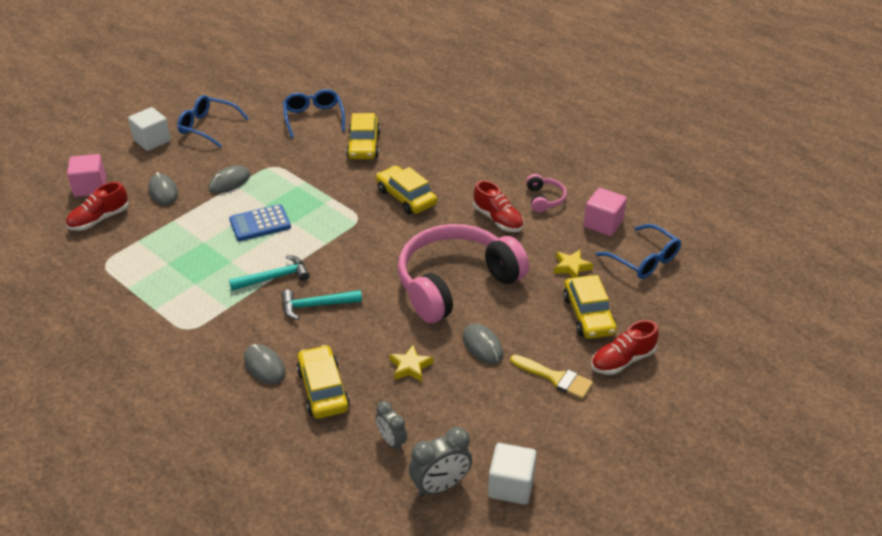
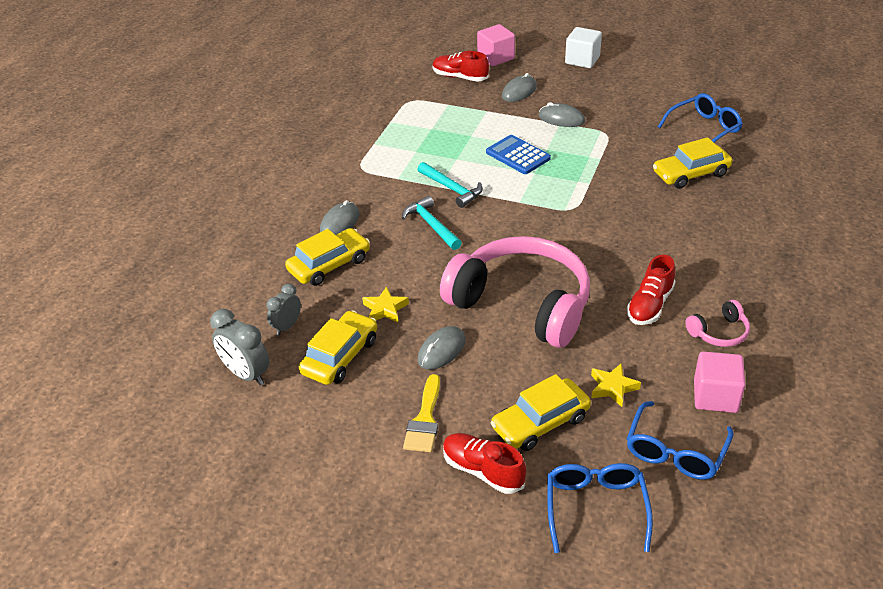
camera: 70 degrees right, 0 degrees up
blue glasses [177,95,249,147] -> blue glasses moved to [547,463,653,553]
yellow car [376,166,437,214] -> yellow car moved to [299,310,377,385]
white cube [488,443,537,505] -> none

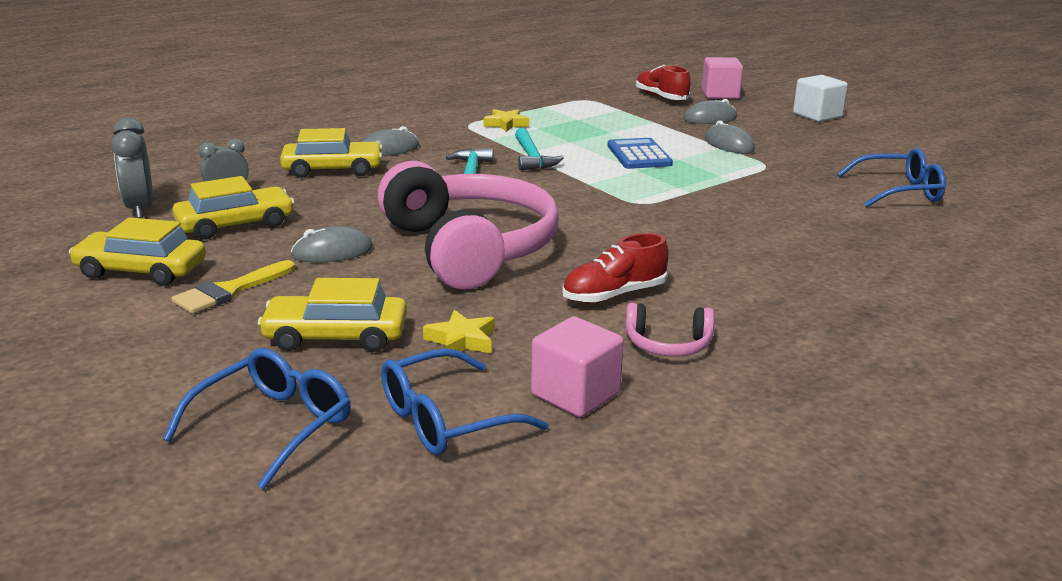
camera: 30 degrees right, 15 degrees down
yellow star [362,286,409,323] -> yellow star moved to [484,109,529,132]
red shoe [443,433,526,494] -> none
yellow car [653,137,733,189] -> yellow car moved to [69,217,206,286]

